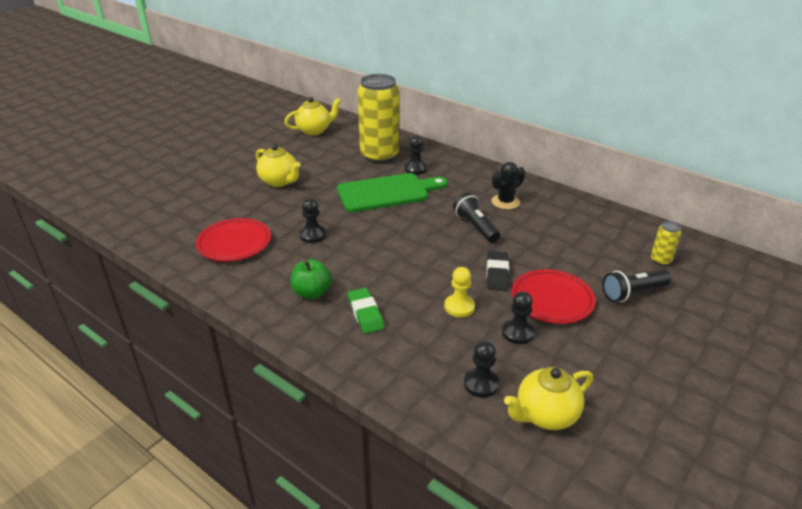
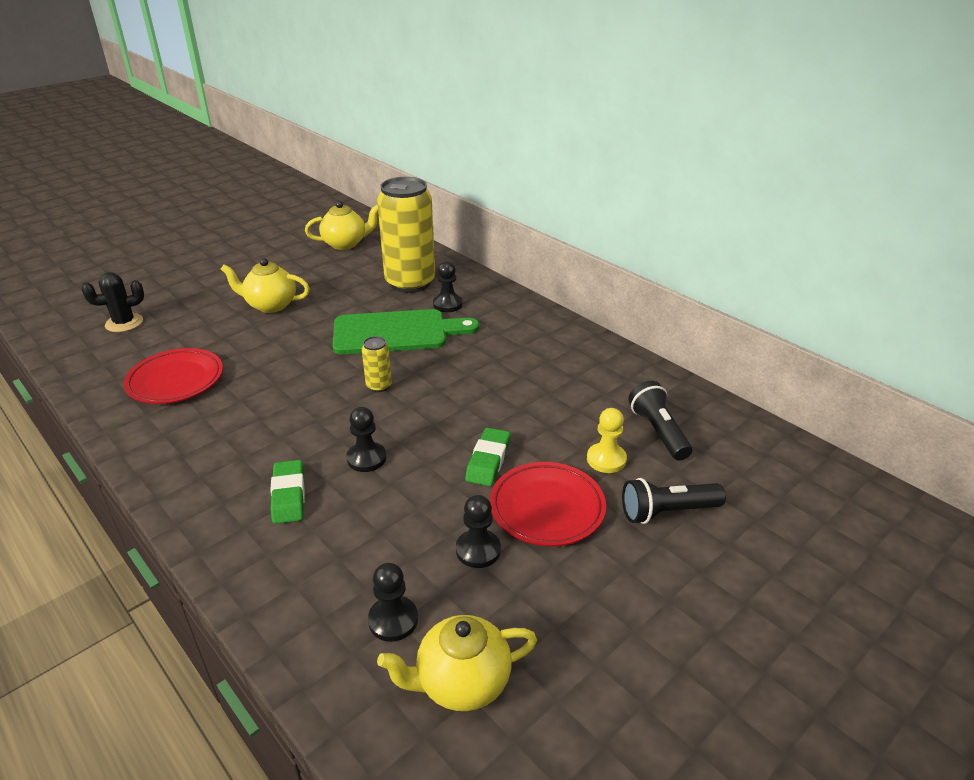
camera: 10 degrees right, 0 degrees up
yellow teapot [256,144,300,187] -> yellow teapot turned 135 degrees clockwise [221,258,310,313]
green apple [291,259,332,299] -> none
black pawn [300,198,326,243] -> black pawn moved to [346,407,386,472]
yellow pawn [444,267,475,317] -> yellow pawn moved to [587,408,627,473]
black flashlight [453,193,500,243] -> black flashlight moved to [628,381,692,461]
black eraser [486,251,509,291] -> green eraser [465,428,510,486]
black cactus [492,162,525,209] -> black cactus moved to [82,272,144,332]
yellow can [651,221,681,266] -> yellow can moved to [362,336,392,392]

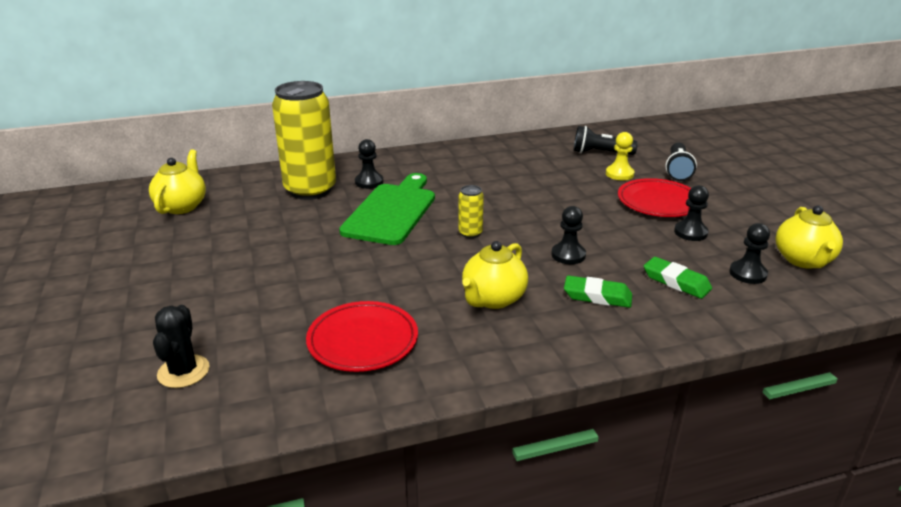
camera: 65 degrees left, 5 degrees down
yellow teapot [221,258,310,313] -> yellow teapot moved to [462,241,528,309]
green eraser [465,428,510,486] -> green eraser moved to [644,257,712,299]

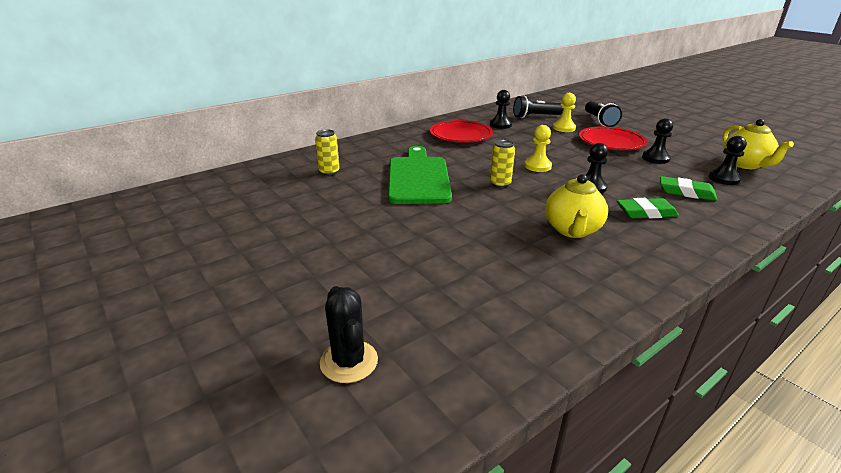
camera: 20 degrees left, 0 degrees up
yellow teapot [149,150,206,214] -> none
yellow can [272,81,336,200] -> yellow can [315,129,340,176], size x0.42
red plate [306,301,418,372] -> red plate moved to [430,120,493,143]
black pawn [355,139,383,189] -> black pawn moved to [490,90,512,129]
none -> yellow pawn [524,125,552,172]

